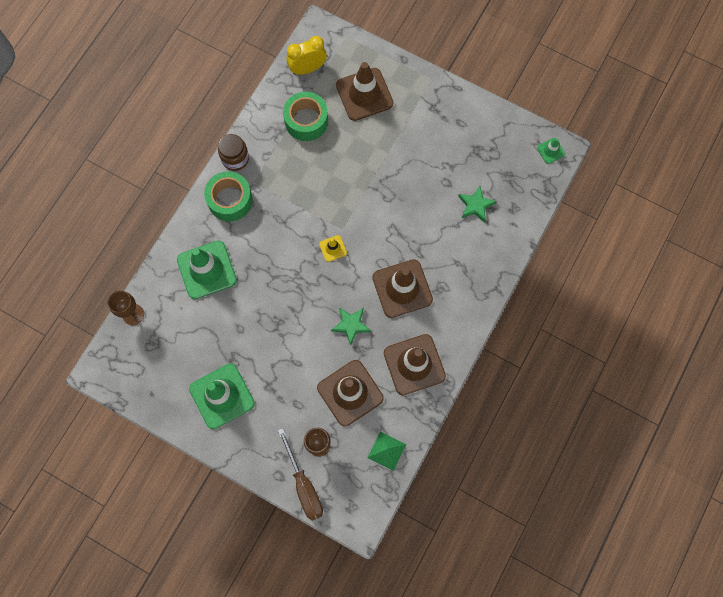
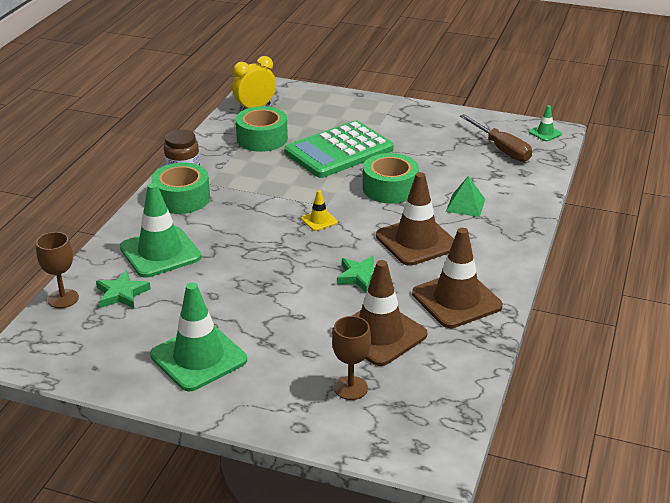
camera: 10 degrees left, 40 degrees down
brown screwdriver [278,428,323,521] -> brown screwdriver moved to [460,114,532,162]
brown traffic cone [336,62,394,121] -> none
green pyramid [367,432,406,471] -> green pyramid moved to [446,176,485,217]
green star [458,186,497,223] -> green star moved to [96,270,151,308]
none -> green calculator [284,121,394,178]
none -> green tape [363,153,419,203]

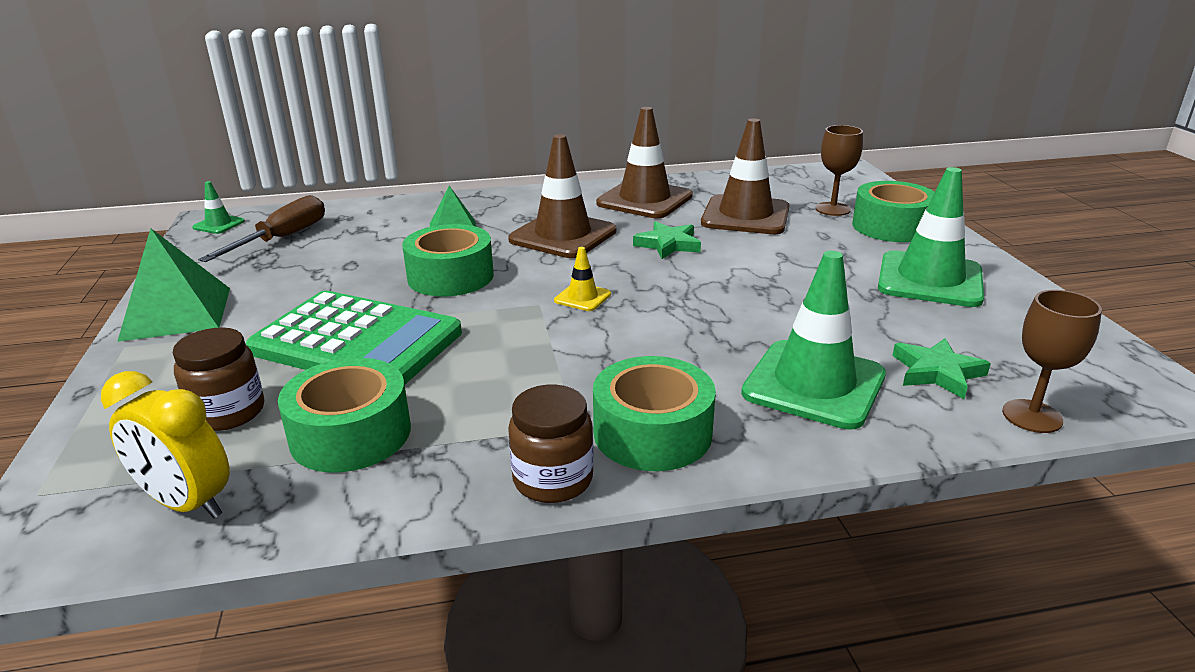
camera: 120 degrees left, 5 degrees down
none -> green pyramid [117,228,230,342]
none -> brown jar [173,327,264,431]
none -> green tape [852,181,935,242]

